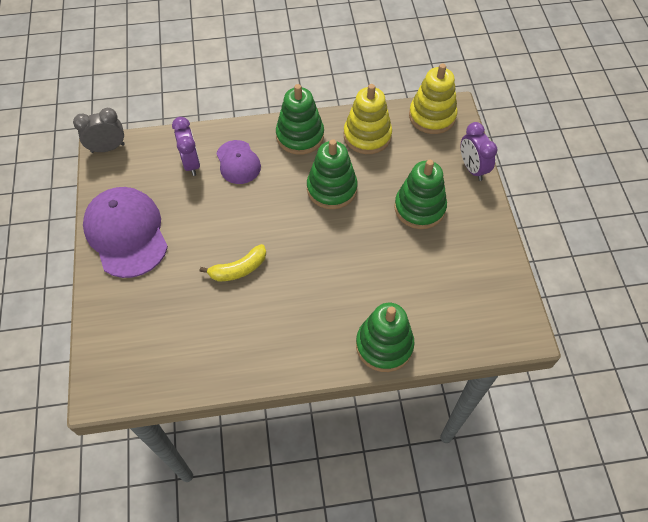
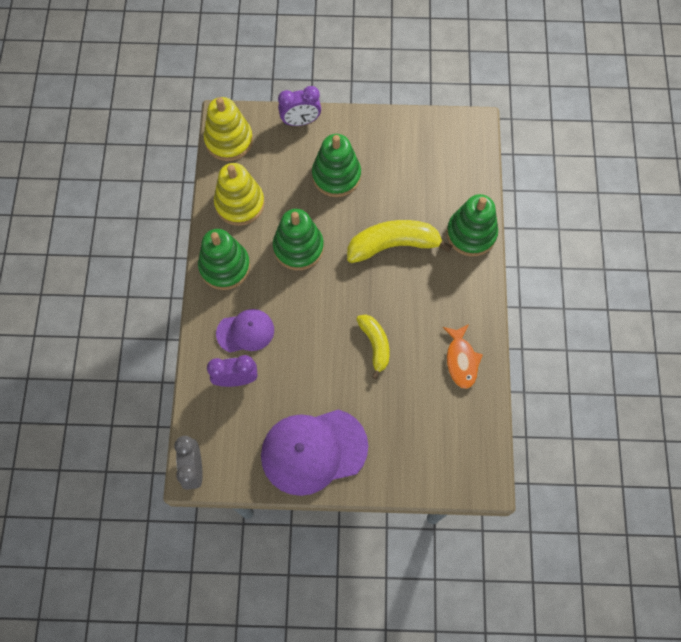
camera: 80 degrees left, 10 degrees up
none -> yellow banana [347,220,453,263]
none -> orange fish [443,324,483,389]

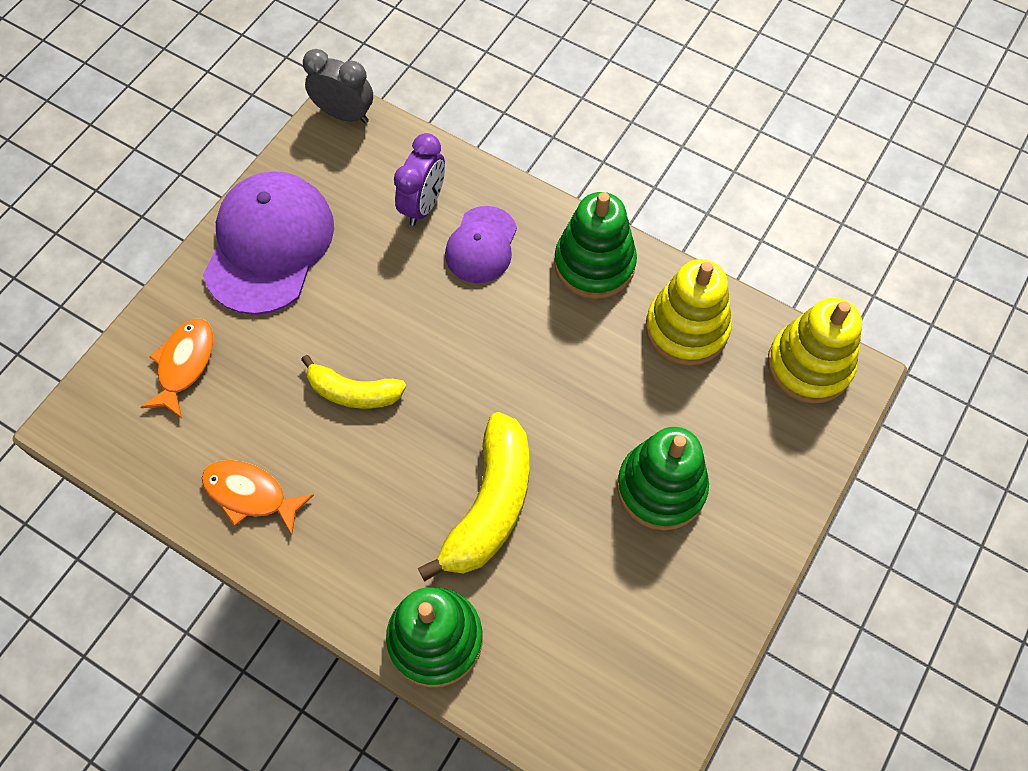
camera: 120 degrees right, 5 degrees down
green stacking toy [273,209,324,270] -> none
purple clock [278,86,321,126] -> none
none -> orange fish [141,319,214,418]

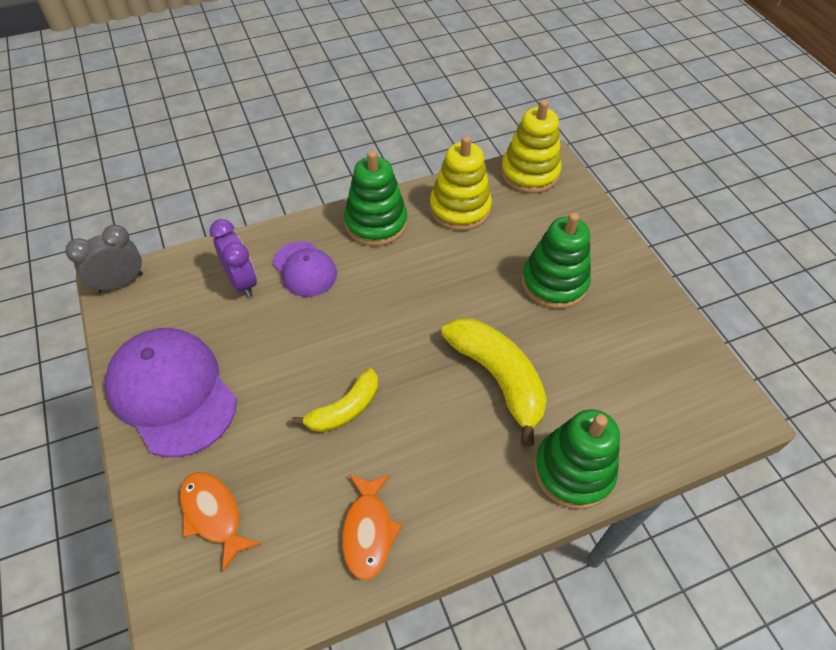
camera: 55 degrees left, 10 degrees down
orange fish [201,460,314,535] -> orange fish turned 60 degrees counterclockwise [342,474,402,580]

